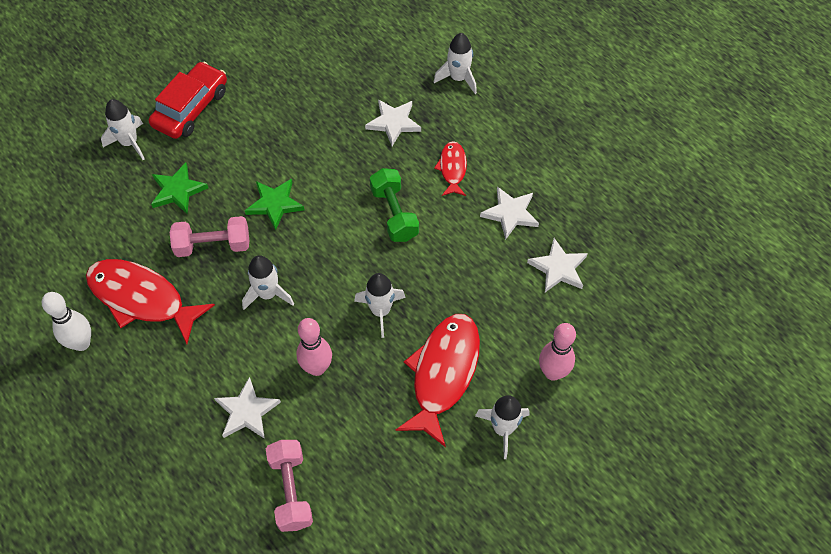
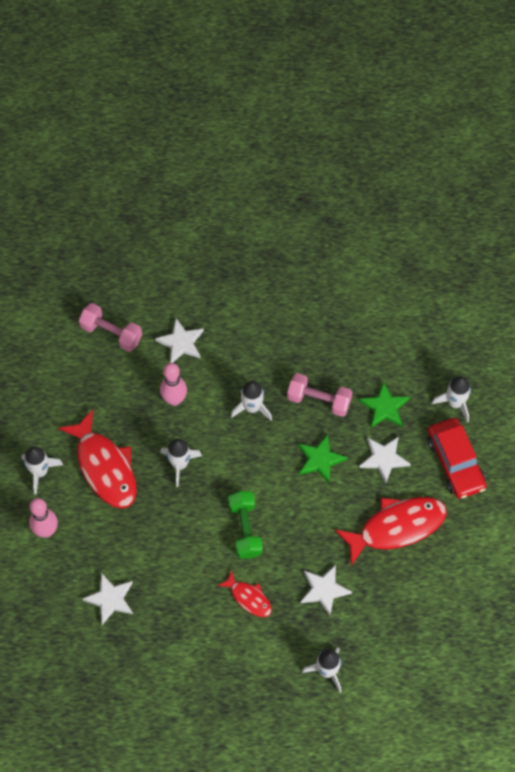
camera: 130 degrees right, 5 degrees up
white bowling pin [42,292,91,351] -> none
red fish [86,259,215,344] -> red fish moved to [335,497,447,566]
pink dumbbell [170,216,249,257] -> pink dumbbell turned 75 degrees clockwise [287,373,353,417]
green dumbbell [370,168,419,242] -> green dumbbell turned 60 degrees clockwise [228,491,263,559]
white star [480,186,539,240] -> white star moved to [359,436,410,483]

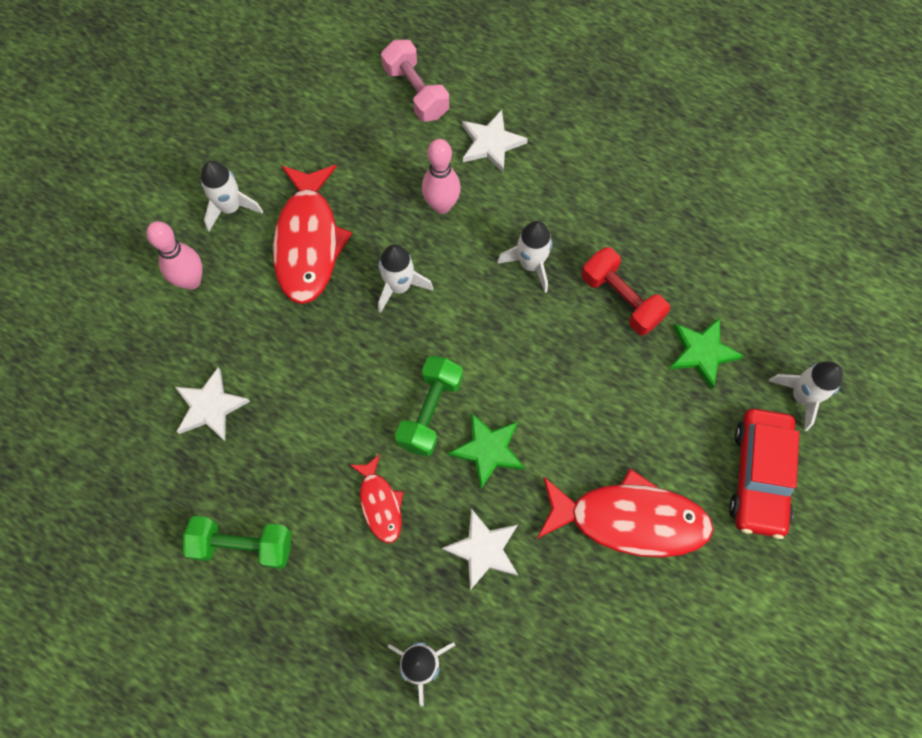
camera: 30 degrees right, 5 degrees up
pink dumbbell [287,373,353,417] -> red dumbbell [581,247,670,335]
green star [298,434,347,483] -> green star moved to [448,413,525,489]
white star [359,436,410,483] -> none
none -> green dumbbell [183,516,291,569]

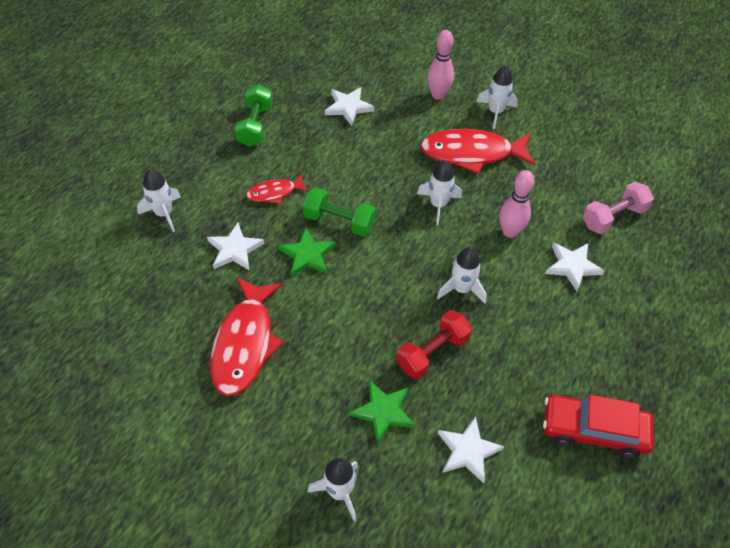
camera: 90 degrees right, 15 degrees down
red car [729,409,799,539] -> red car moved to [543,395,654,458]
none -> white star [438,416,504,484]

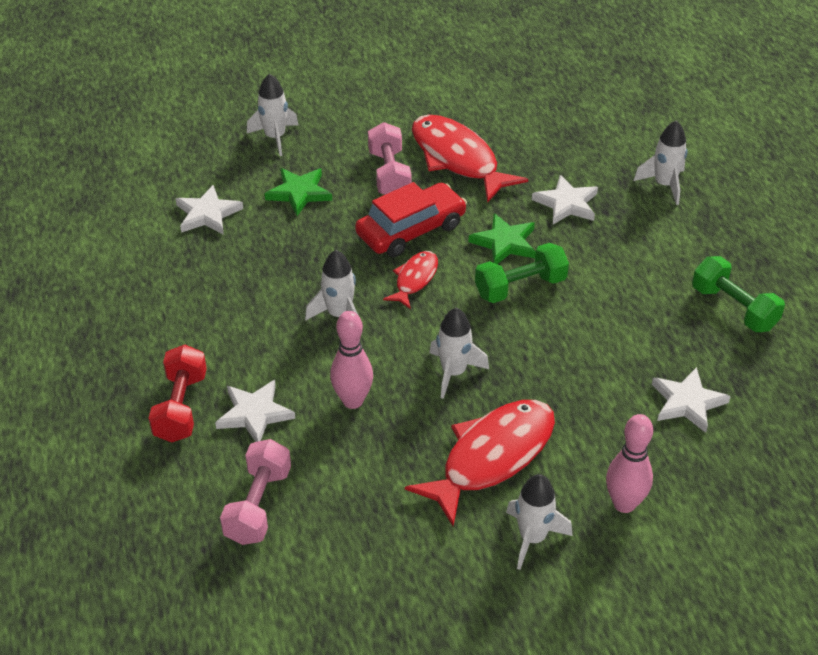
camera: 135 degrees right, 10 degrees down
red fish [246,174,309,204] -> red fish moved to [383,251,438,309]
red dumbbell [397,310,472,379] -> red dumbbell moved to [149,344,207,443]
red car [543,395,654,458] -> red car moved to [355,182,467,257]
none -> pink dumbbell [368,122,412,195]

